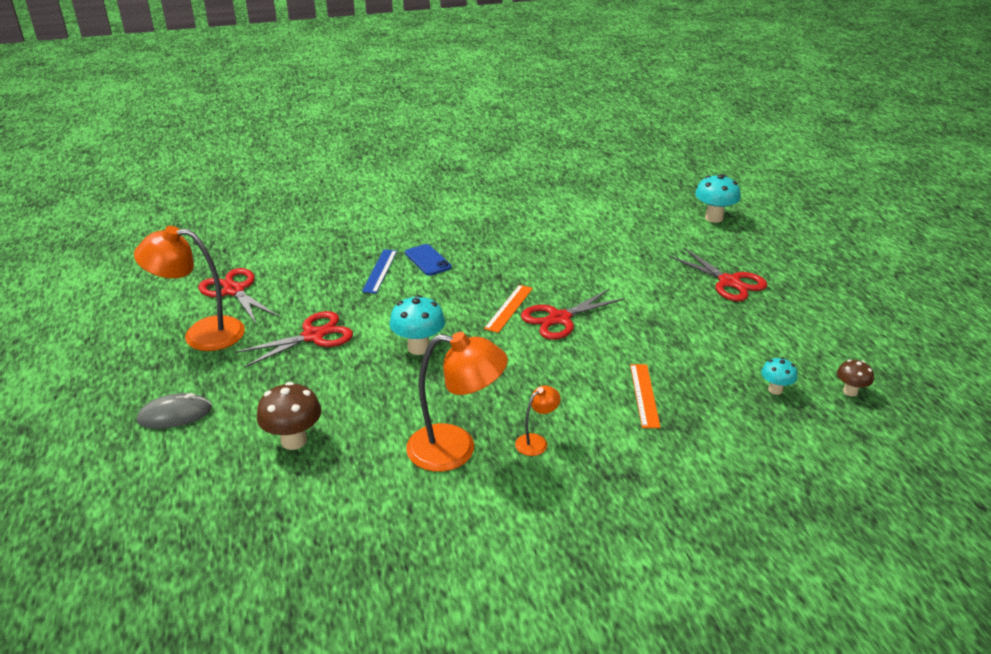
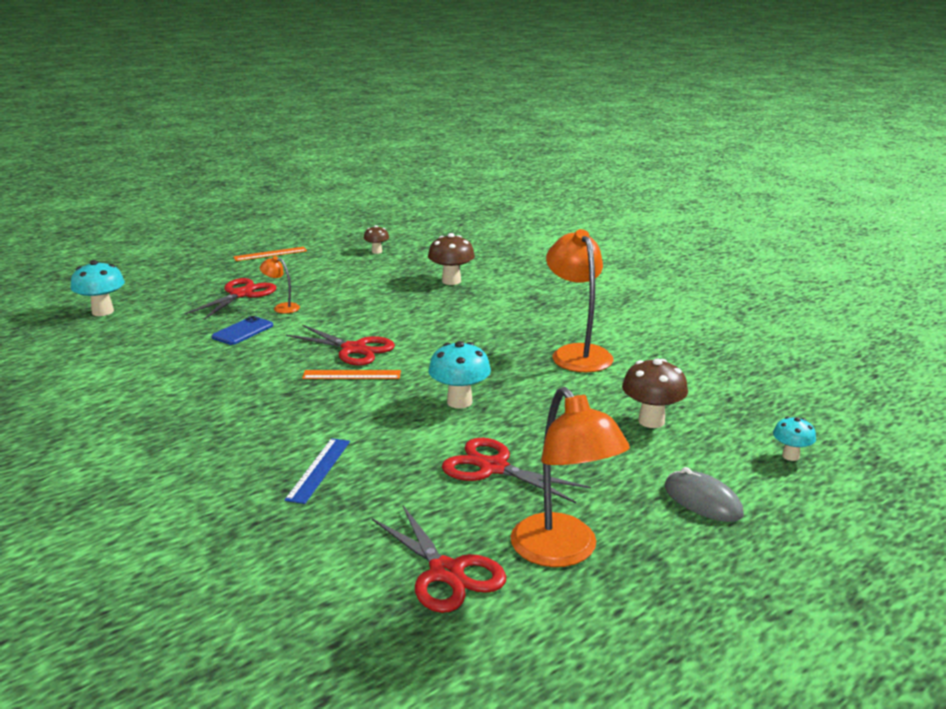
camera: 115 degrees left, 10 degrees down
red scissors [198,268,279,325] -> red scissors turned 60 degrees counterclockwise [372,506,506,613]
blue ruler [362,249,397,293] -> blue ruler turned 60 degrees counterclockwise [284,438,350,504]
blue phone [405,244,452,276] -> blue phone moved to [212,316,273,345]
orange lamp [515,386,561,456] -> orange lamp moved to [260,256,300,313]
orange ruler [630,364,661,428] -> orange ruler moved to [233,247,307,261]
turquoise mushroom [761,357,798,395] -> turquoise mushroom moved to [773,417,816,461]
none -> brown mushroom [428,233,475,285]

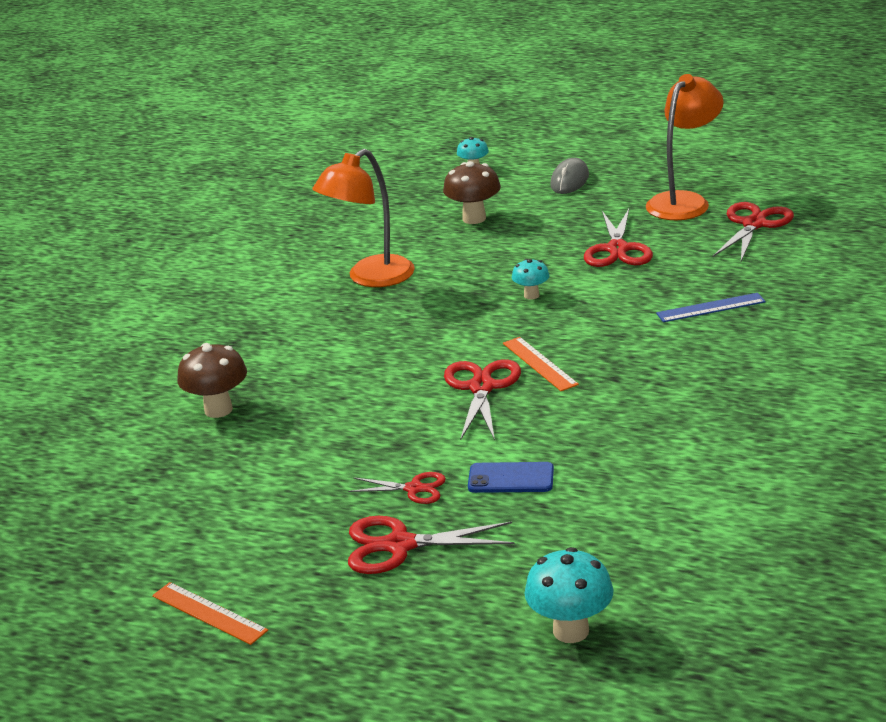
camera: 115 degrees left, 5 degrees up
orange lamp [260,256,300,313] -> red scissors [348,472,446,504]
brown mushroom [364,225,389,254] -> none
turquoise mushroom [428,341,491,409] -> turquoise mushroom [512,259,549,300], size x0.60

